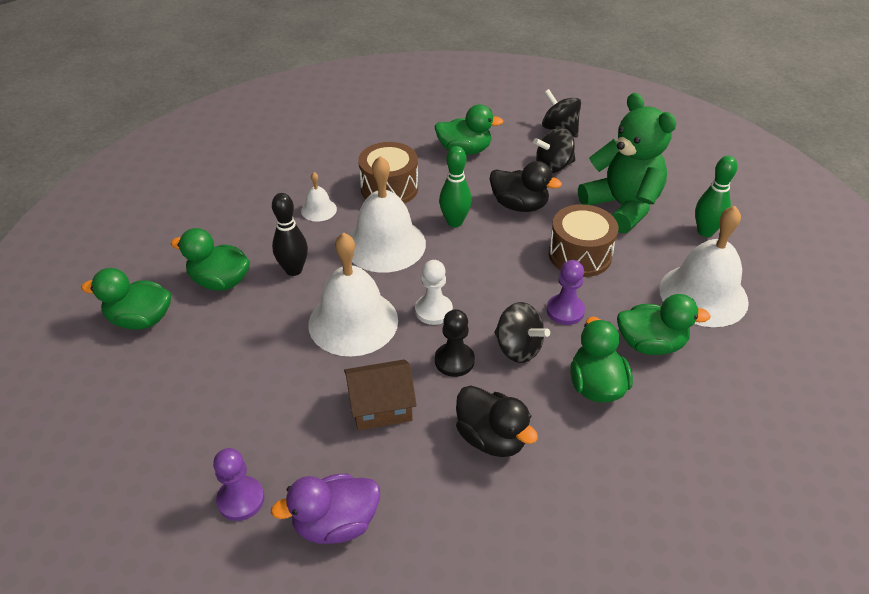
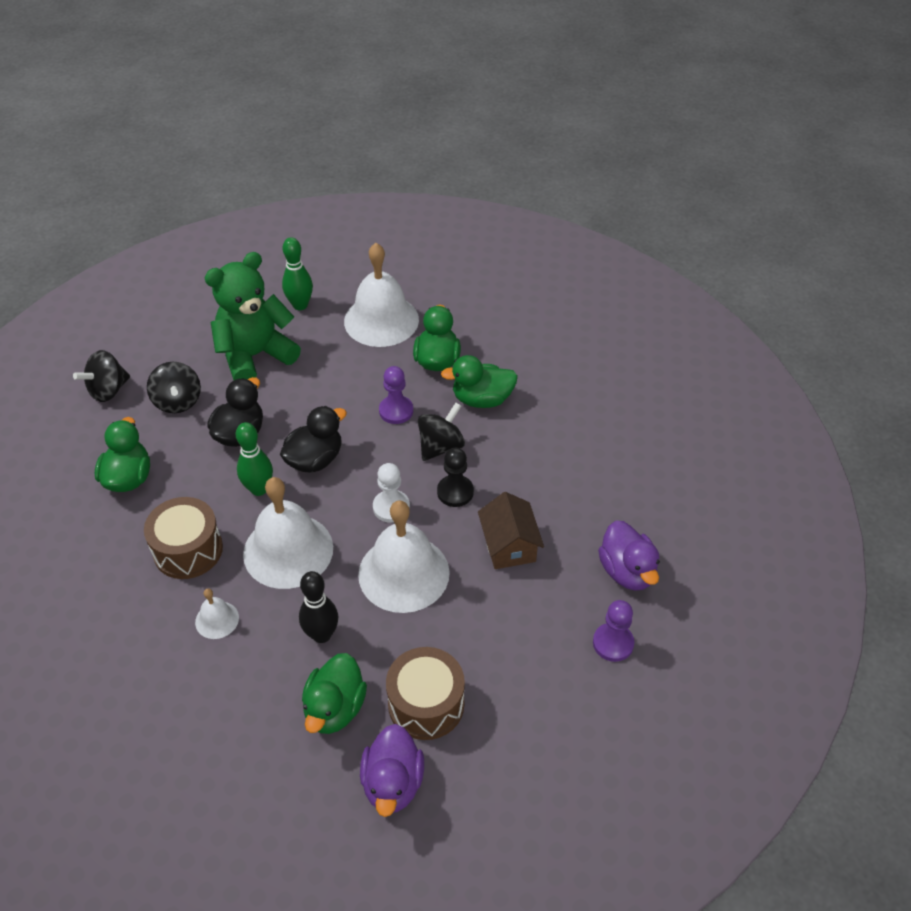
camera: 90 degrees left, 5 degrees up
green duck [81,268,171,330] -> purple duck [360,724,424,817]
black duck [456,386,538,457] -> black duck moved to [280,406,347,473]
brown drum [549,204,619,277] -> brown drum moved to [386,647,465,740]

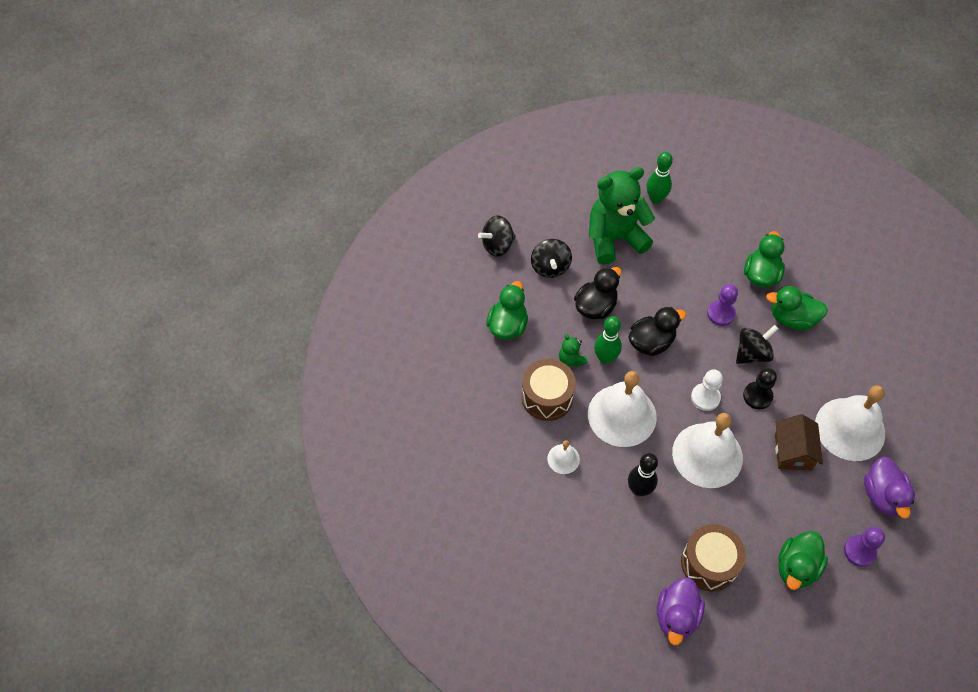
camera: 15 degrees right, 10 degrees up
green duck [302,653,367,734] -> green duck moved to [778,531,828,590]
white bell [344,243,419,347] -> white bell moved to [815,385,885,461]
none -> green teddy bear [559,334,588,367]

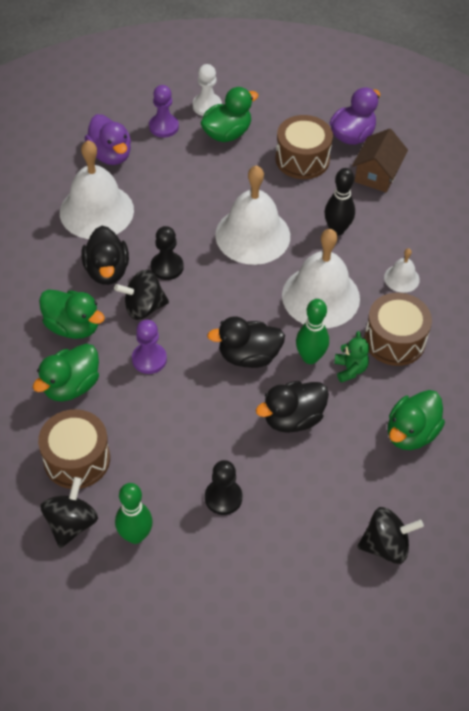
camera: 160 degrees left, 5 degrees down
black spinning top [531,239,572,278] -> black spinning top moved to [40,477,98,548]
green teddy bear [589,167,655,264] -> black pawn [205,460,242,515]
white pawn [691,369,723,411] -> white pawn moved to [193,64,222,116]
brown house [775,414,823,470] -> brown house moved to [352,129,408,193]
purple duck [864,457,915,519] -> purple duck turned 135 degrees clockwise [85,114,131,165]
none -> brown drum [38,409,110,489]
none -> black duck [82,226,129,285]

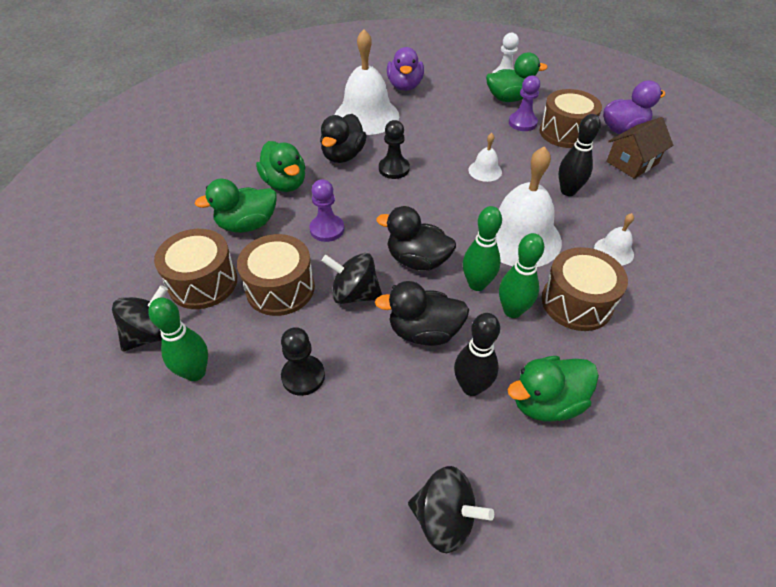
camera: 30 degrees right, 5 degrees down
black spinning top [114,270,169,320] -> black spinning top moved to [321,253,382,304]
purple pawn [149,85,179,138] -> purple pawn moved to [509,75,540,131]
white bell [215,165,290,265] -> white bell [468,133,502,182], size x0.46
green teddy bear [334,331,369,383] -> green bowling pin [499,233,544,318]
none -> brown drum [237,234,315,316]
none -> black bowling pin [454,313,500,396]

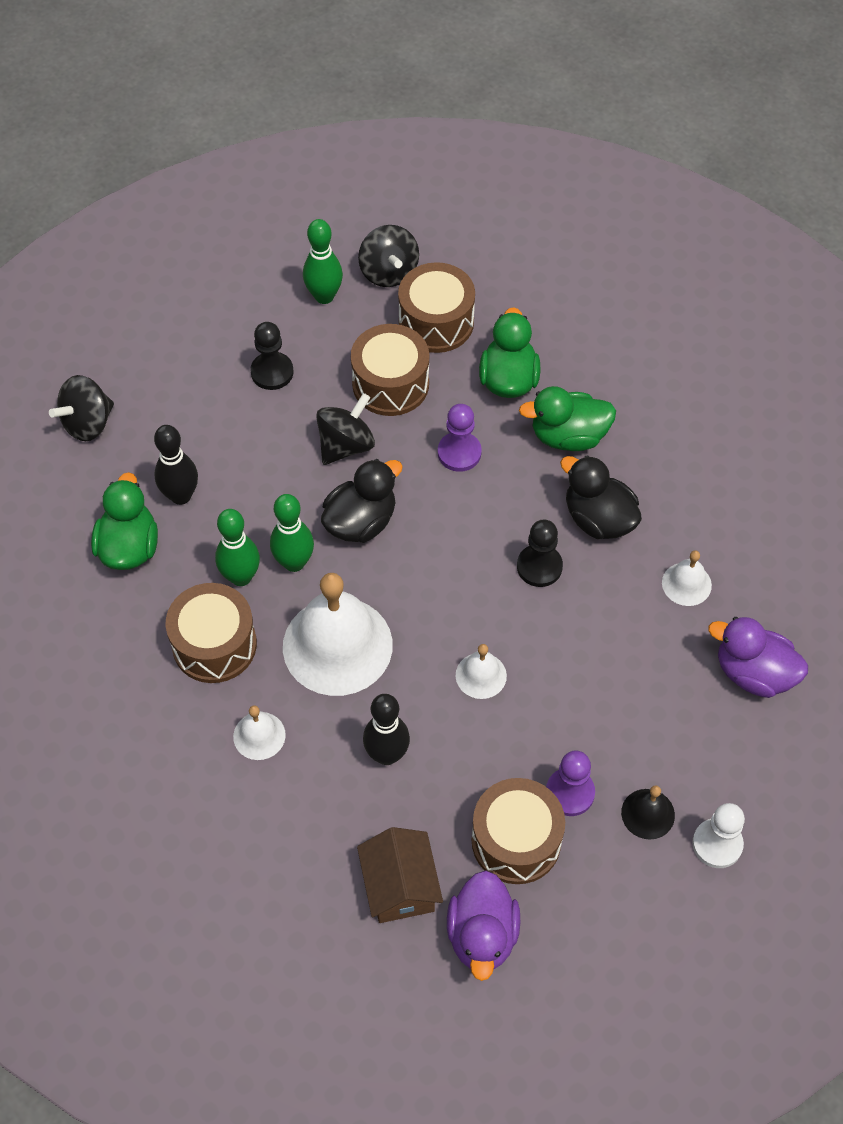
camera: 115 degrees right, 10 degrees up
white bell [335,29,399,135] -> white bell [662,550,712,606], size x0.46
black duck [375,281,469,346] -> none
green duck [486,52,548,102] -> black bell [621,785,675,840]

